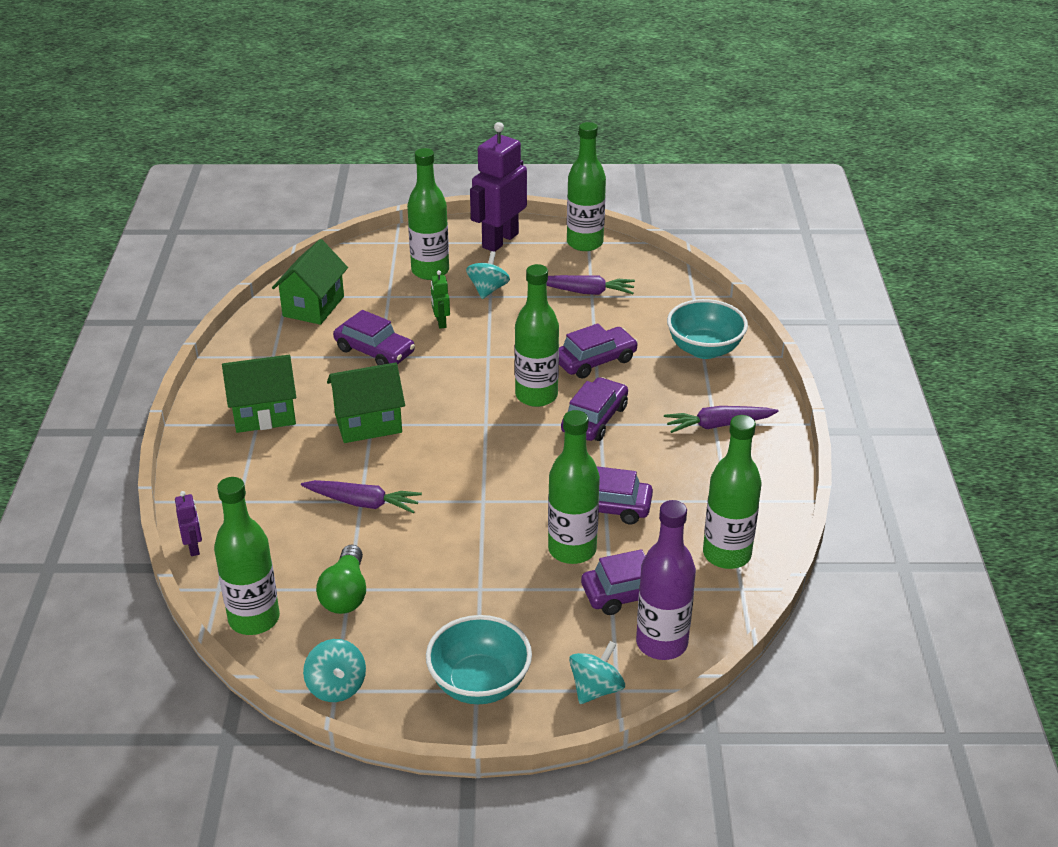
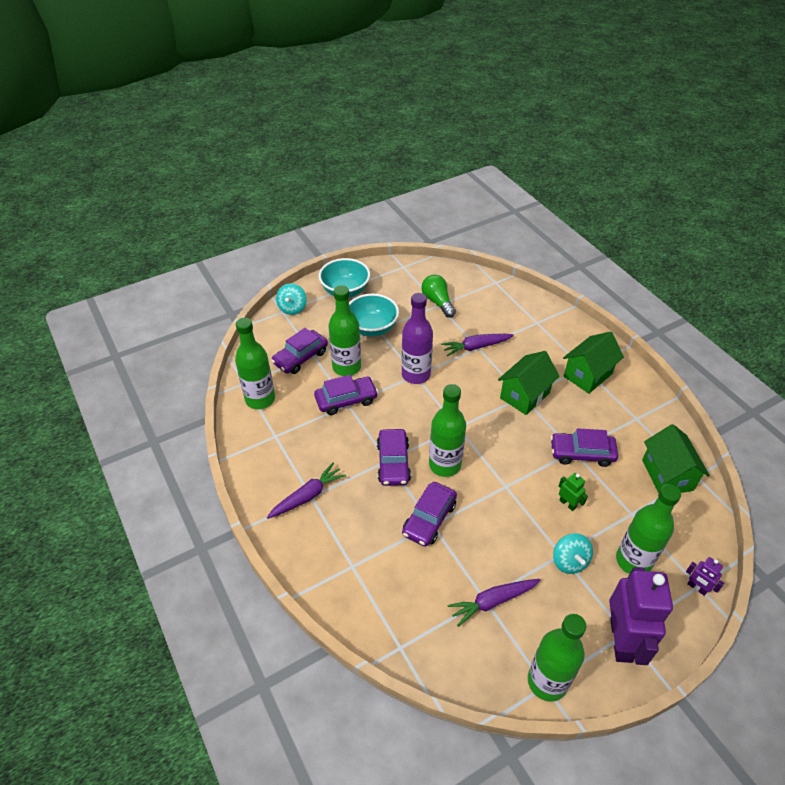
camera: 150 degrees right, 10 degrees up
purple robot [175,491,202,556] -> purple robot moved to [686,557,724,596]
green bottle [214,477,280,635] -> none
turquoise spinning top [303,639,366,702] -> none
purple bottle [636,500,696,660] -> purple bottle moved to [401,293,433,384]
turquoise bowl [667,299,748,359] -> turquoise bowl moved to [349,294,399,337]

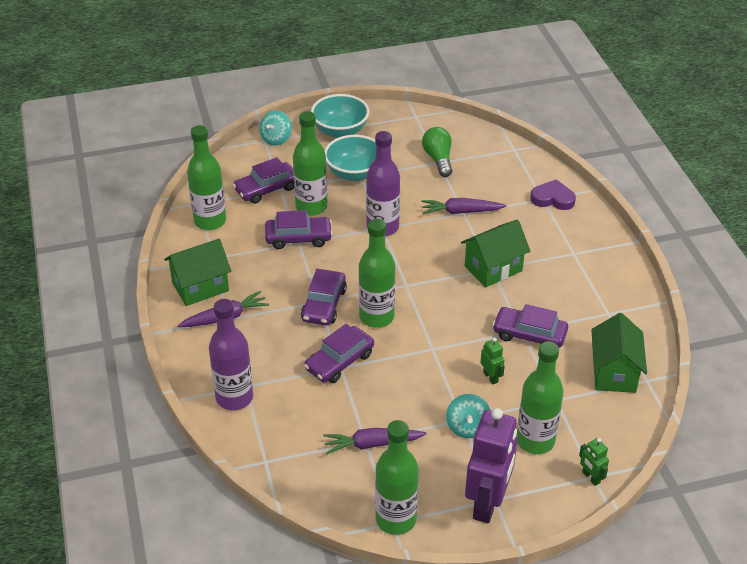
camera: 15 degrees right, 5 degrees down
green house [563,332,624,394] -> green house moved to [164,239,231,306]
purple robot [686,557,724,596] -> green robot [579,438,609,486]
none -> purple bottle [209,299,253,410]
none -> purple heart [531,179,576,210]

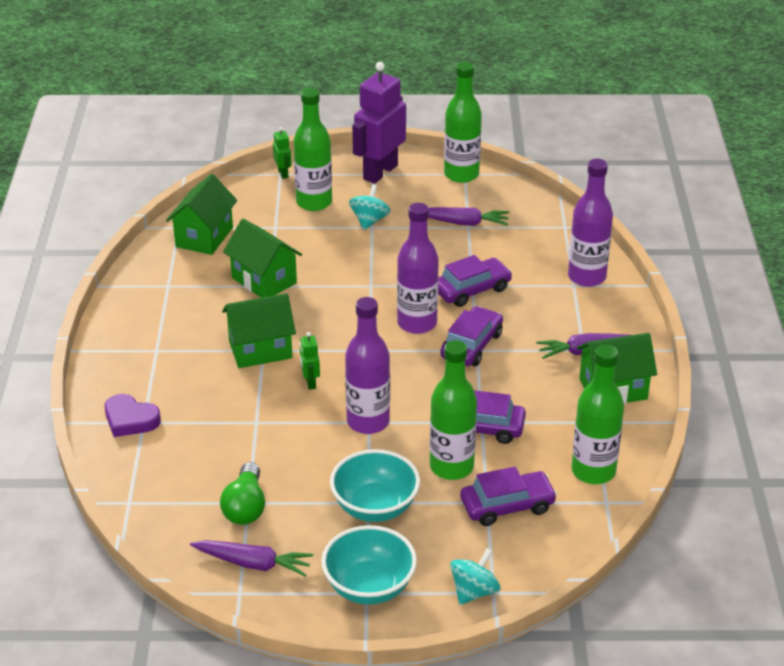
camera: 165 degrees left, 5 degrees down
green bottle [359,219,395,328] -> purple bottle [397,203,439,334]
purple carrot [421,198,507,214] -> purple carrot moved to [190,540,313,577]
green robot [480,338,505,385] -> green robot moved to [300,332,320,390]
purple car [492,304,568,348] -> green house [223,219,302,298]

